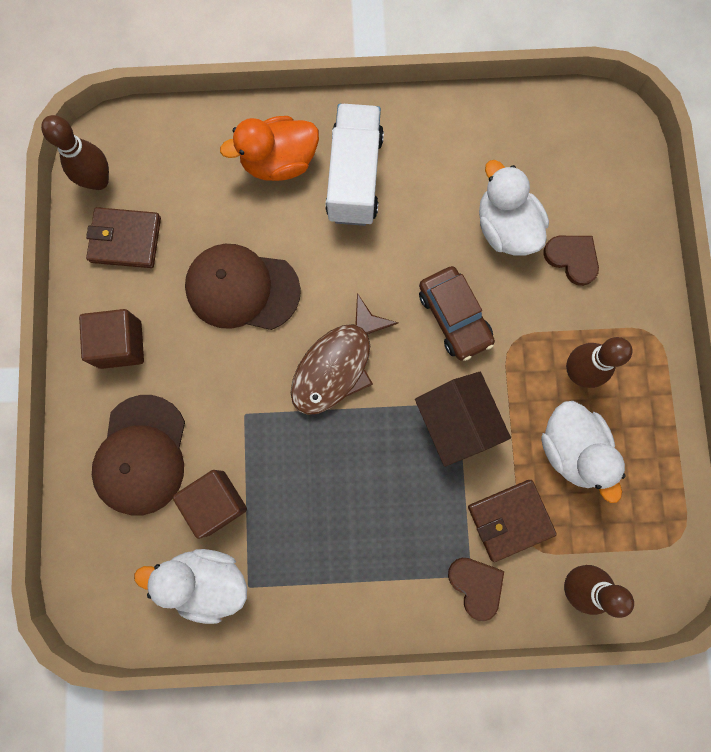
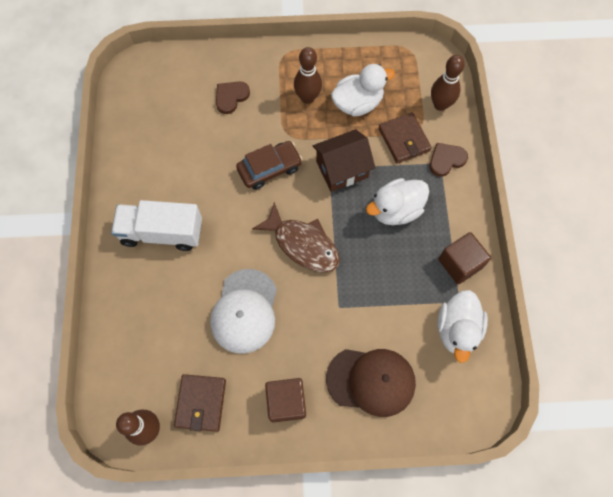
camera: 90 degrees left, 10 degrees down
brown cube [173,470,247,539] -> brown cube moved to [438,232,491,284]
brown cap [185,244,301,330] -> white cap [210,269,277,354]
orange duck [220,116,319,181] -> none
white duck [479,160,549,256] -> white duck moved to [366,178,429,225]

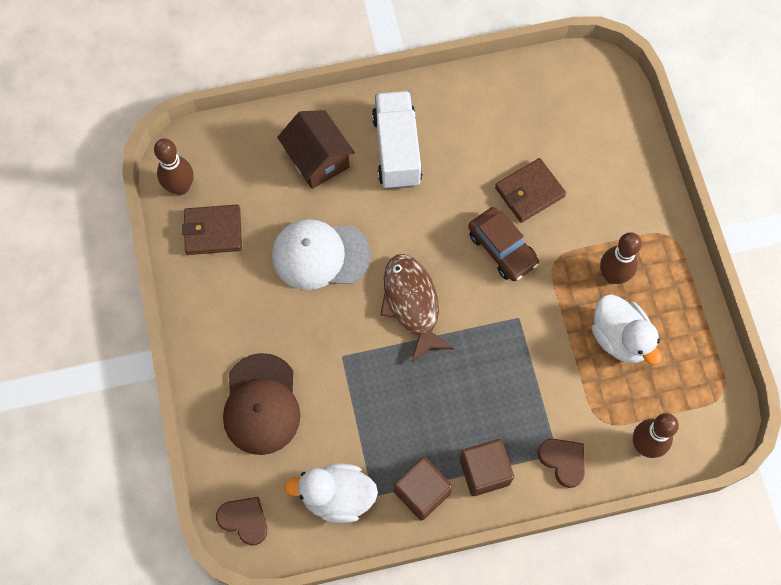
camera: 80 degrees right, 0 degrees up
brown heart [216,81,250,114] -> brown heart moved to [216,497,267,546]
brown fish [252,202,340,273] -> brown fish turned 135 degrees clockwise [380,254,454,363]
brown cube [265,378,306,423] -> brown cube moved to [460,439,514,496]
brown house [313,129,375,192] -> brown house moved to [277,110,355,189]
white duck [366,178,429,225] -> none
brown wallet [378,112,432,164] -> brown wallet moved to [495,158,566,223]

